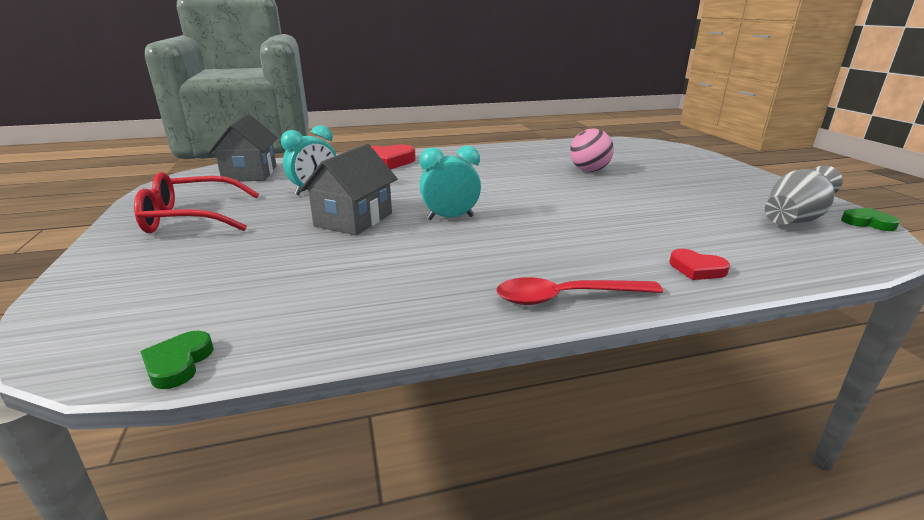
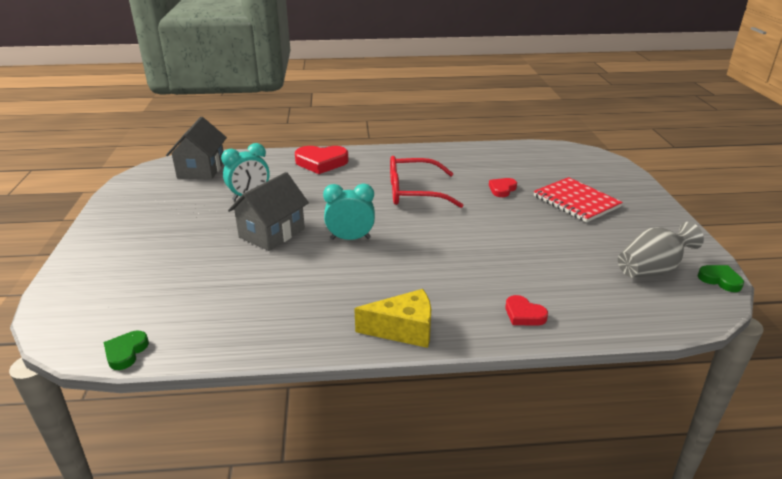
camera: 10 degrees right, 5 degrees up
red glasses [134,172,259,233] -> red glasses moved to [390,156,463,208]
red spoon [497,277,663,305] -> yellow cheese [354,289,431,348]
pink ball [570,128,614,172] -> red heart [489,178,517,197]
none -> red notebook [533,177,623,223]

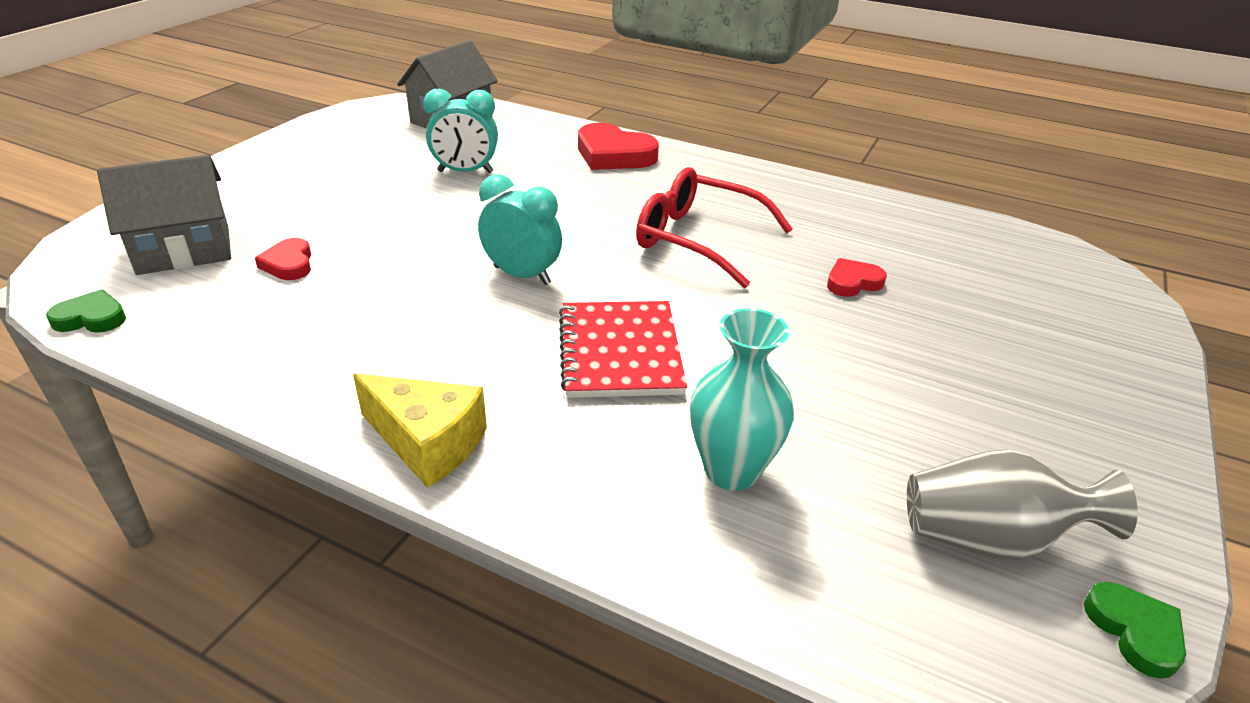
camera: 30 degrees right, 5 degrees up
green heart [104,331,149,370] -> green heart turned 45 degrees clockwise [46,289,126,333]
grey house [228,172,309,251] -> grey house moved to [97,155,231,275]
red heart [506,295,548,326] -> red heart moved to [255,238,311,280]
red notebook [533,177,623,223] -> red notebook moved to [559,301,687,398]
none -> turquoise vase [690,308,794,491]

